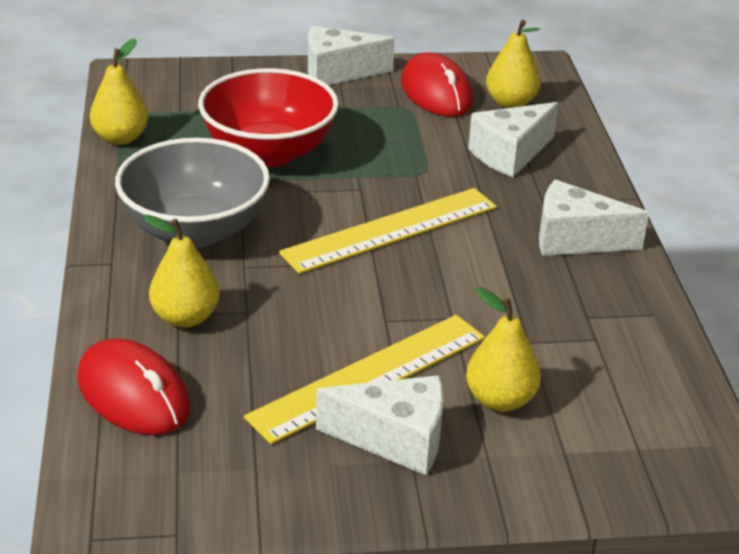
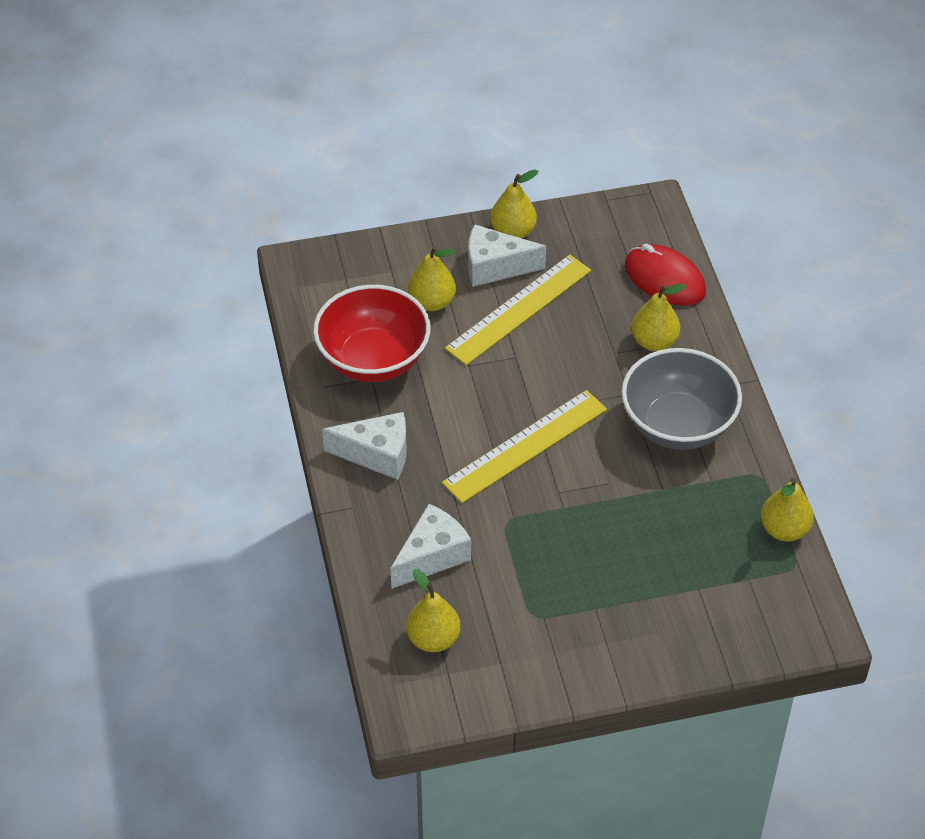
camera: 175 degrees right, 15 degrees up
red bowl [198,68,339,167] -> red bowl moved to [313,285,431,382]
white cheese [308,26,395,85] -> none
red mouse [401,52,473,117] -> none
none -> yellow pear [490,169,538,238]

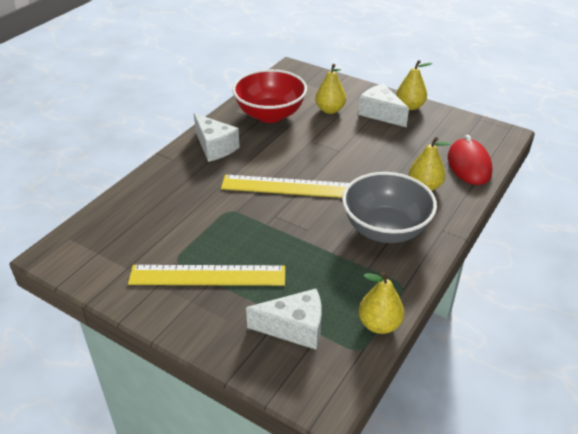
camera: 45 degrees right, 10 degrees down
white cheese [391,504,471,589] -> white cheese moved to [246,289,322,350]
yellow pear [406,569,461,652] -> none
yellow ruler [445,255,591,365] -> yellow ruler moved to [128,265,285,286]

